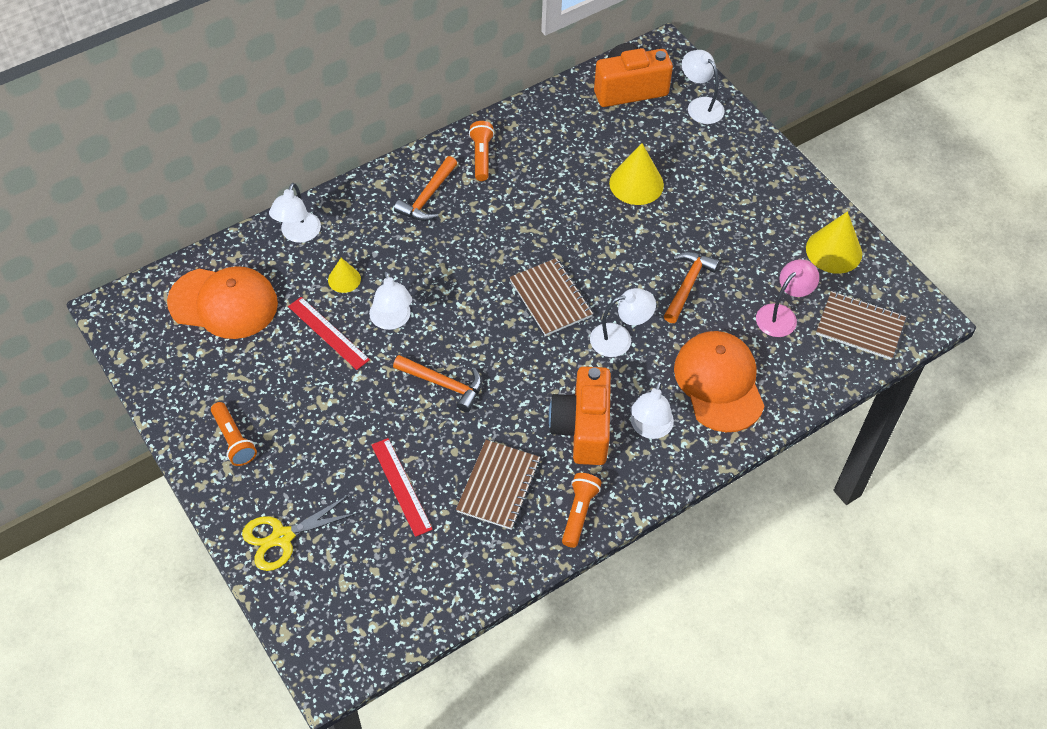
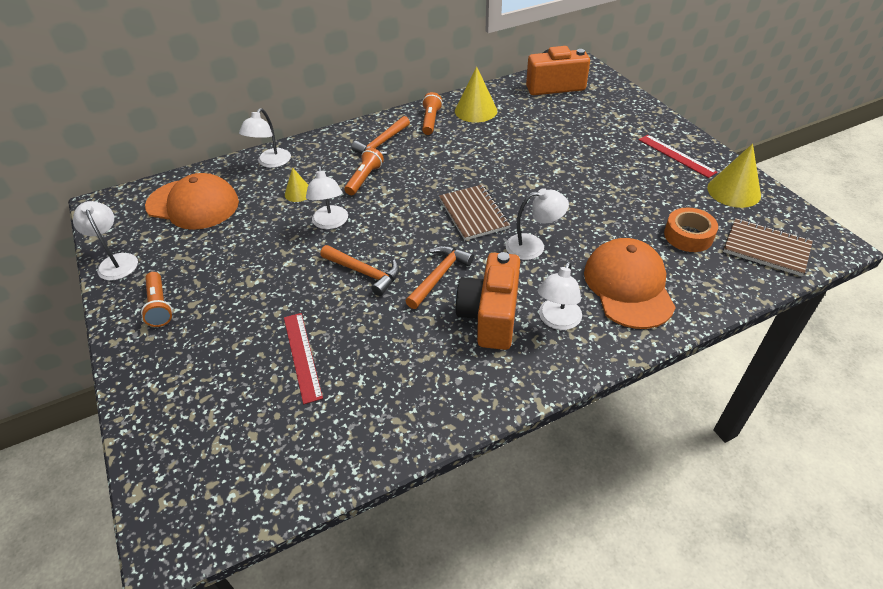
camera: 10 degrees right, 10 degrees down
yellow scissors [242,495,358,571] -> none
red ruler [288,297,370,370] -> red ruler moved to [639,135,717,178]
brown notebook [456,440,540,530] -> none
orange flashlight [562,473,602,548] -> orange flashlight moved to [344,147,384,195]
yellow cone [609,143,664,205] -> yellow cone moved to [455,66,497,123]
orange hammer [664,252,720,323] -> orange hammer moved to [406,246,474,309]
white lamp [682,50,725,124] -> white lamp moved to [73,201,138,280]
pink lamp [756,259,819,337] -> orange tape [664,208,718,252]

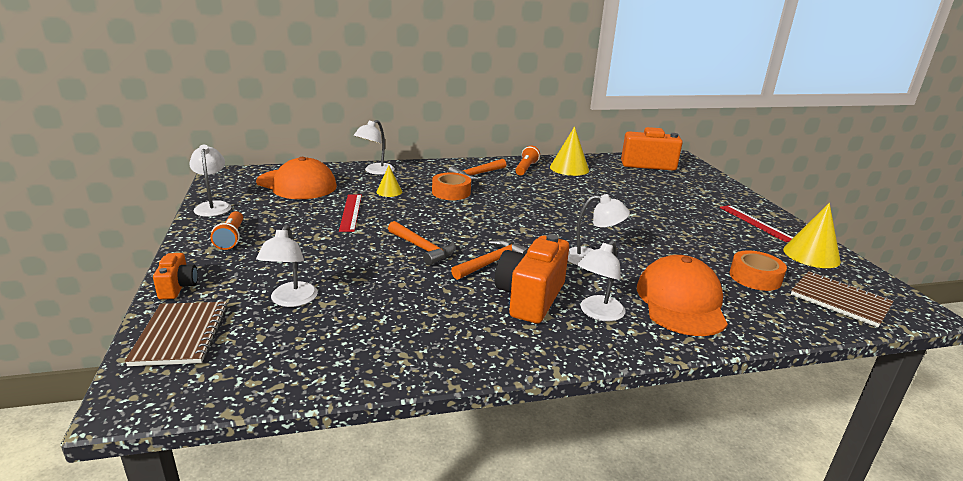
camera: 10 degrees right, 20 degrees down
red ruler [284,313,323,404] -> red ruler moved to [339,194,362,232]
white lamp [306,166,348,229] -> white lamp moved to [256,225,318,307]
orange flashlight [344,147,384,195] -> orange tape [432,173,471,200]
brown notebook [439,185,510,240] -> brown notebook moved to [125,302,228,366]
none -> orange camera [153,253,198,299]

